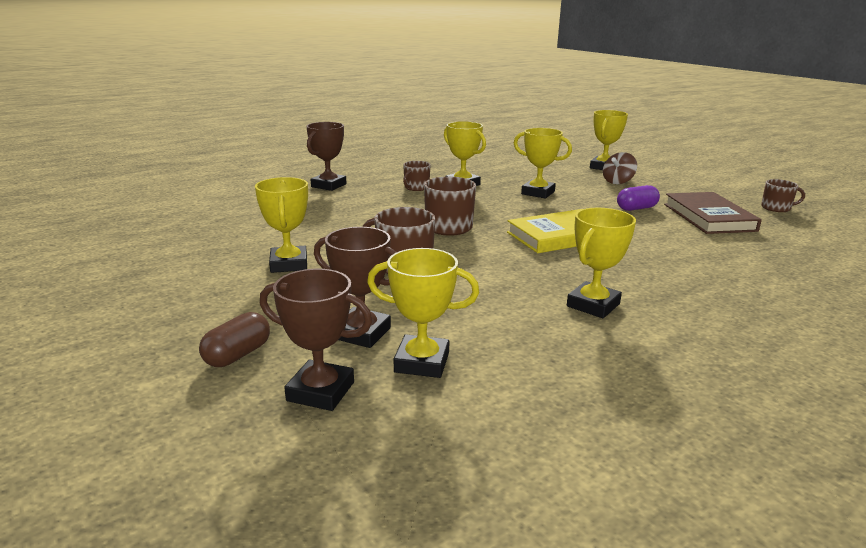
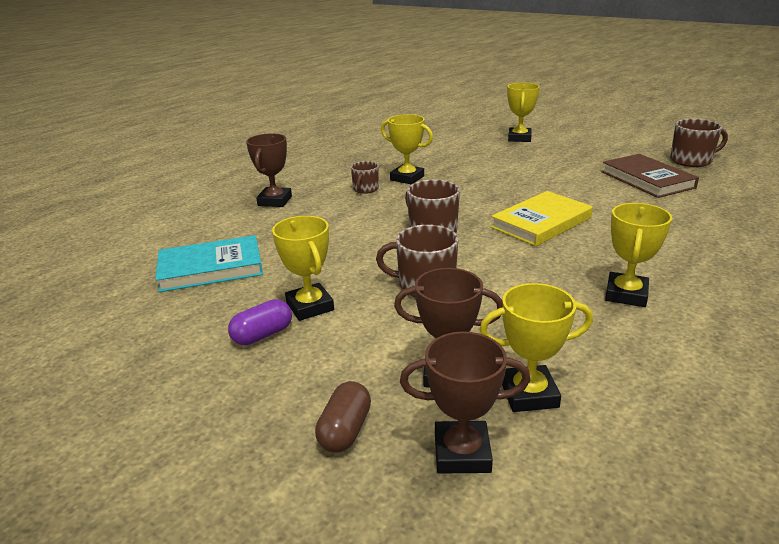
camera: 15 degrees left, 5 degrees up
yellow trophy [514,128,572,199] -> none
brown spinning top [603,152,637,184] -> none
purple capsule [617,185,660,211] -> purple capsule moved to [228,299,292,345]
brown mug [761,179,805,212] -> brown mug [670,119,728,167], size x1.59
none -> turquoise book [155,235,263,292]

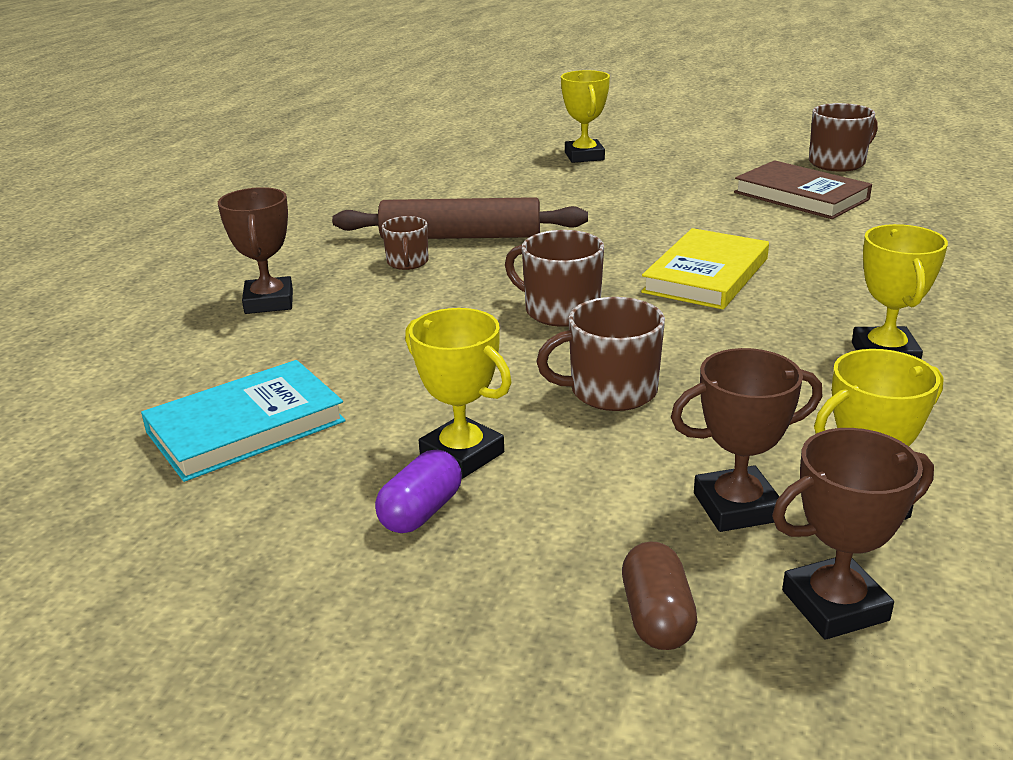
camera: 20 degrees left, 0 degrees up
yellow trophy [381,114,433,184] -> brown rolling pin [332,197,588,239]

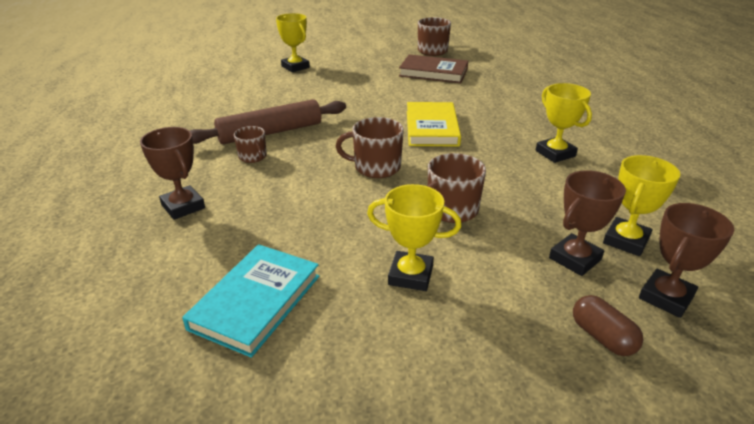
camera: 30 degrees left, 5 degrees up
purple capsule [375,450,462,533] -> none

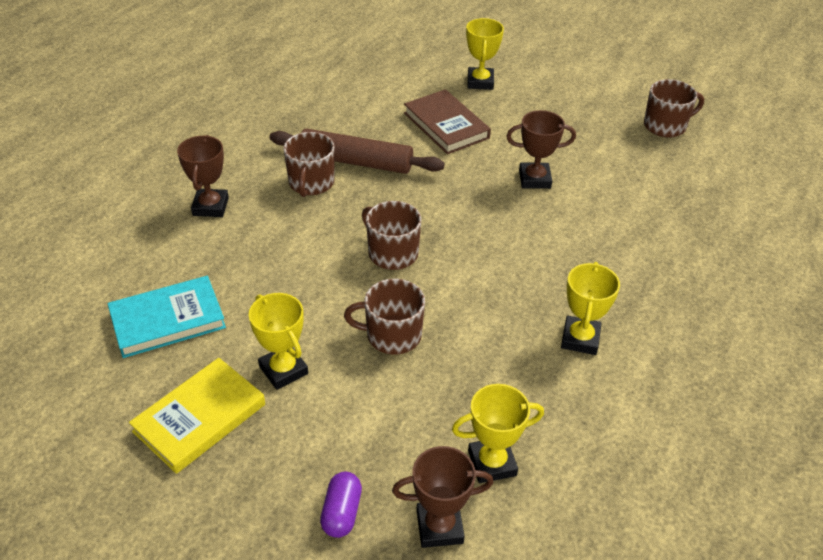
camera: 40 degrees right, 10 degrees up
brown mug [234,126,267,163] -> brown mug [283,132,335,197], size x1.59
brown book [399,54,468,83] -> brown book moved to [404,89,491,154]
yellow book [407,102,461,147] -> yellow book moved to [129,358,265,474]
brown trophy [549,170,626,276] -> brown trophy moved to [506,110,576,189]
brown capsule [573,295,643,356] -> purple capsule [320,471,362,538]

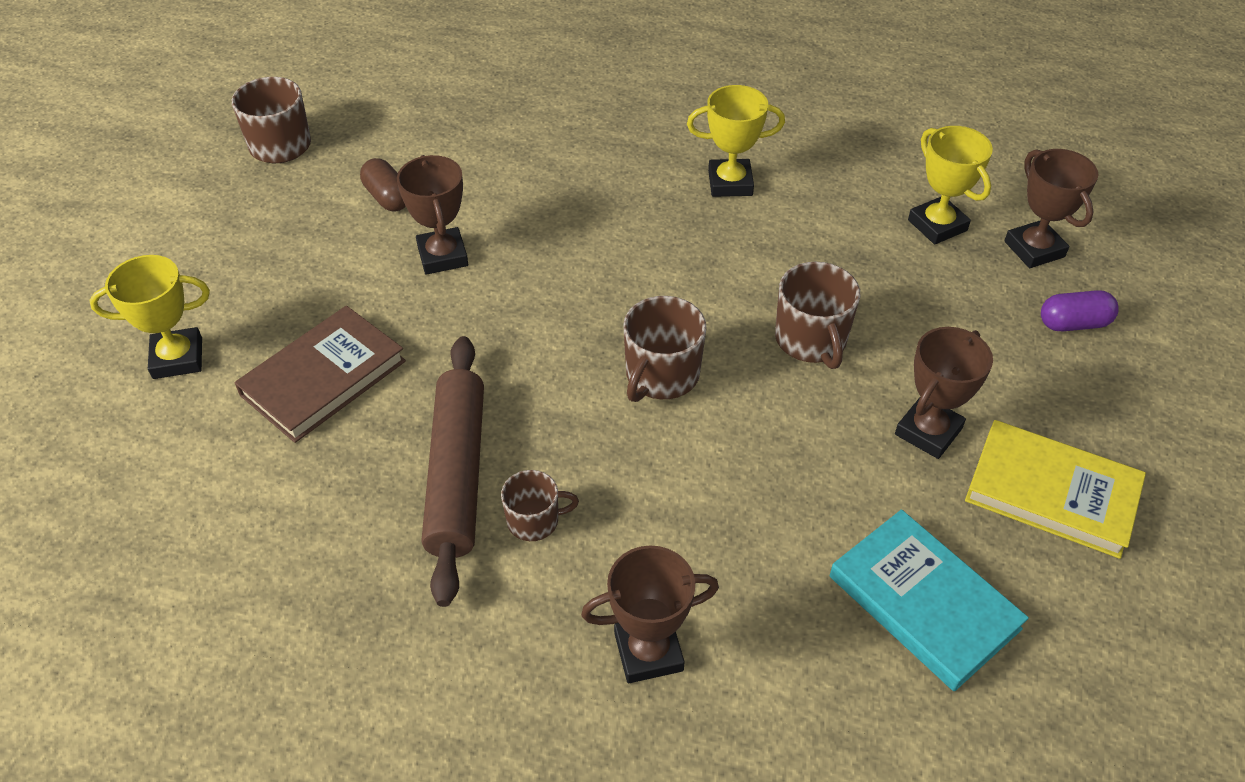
camera: 105 degrees left, 5 degrees up
yellow trophy [249,293,308,390] -> brown trophy [895,327,993,459]
brown mug [283,132,335,197] -> brown mug [501,470,579,541], size x0.63
none -> brown capsule [360,158,406,211]

